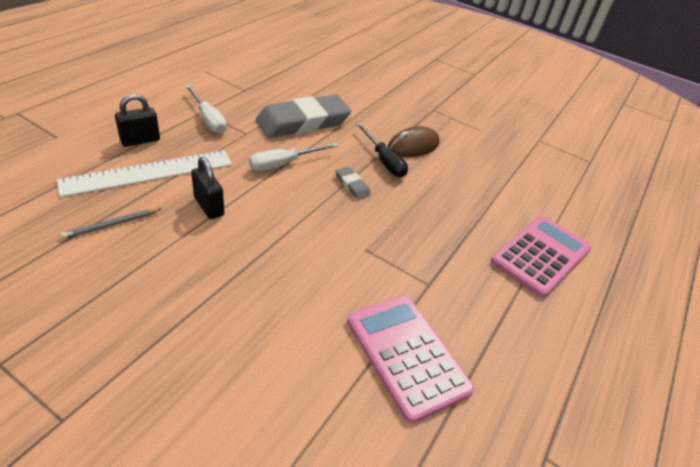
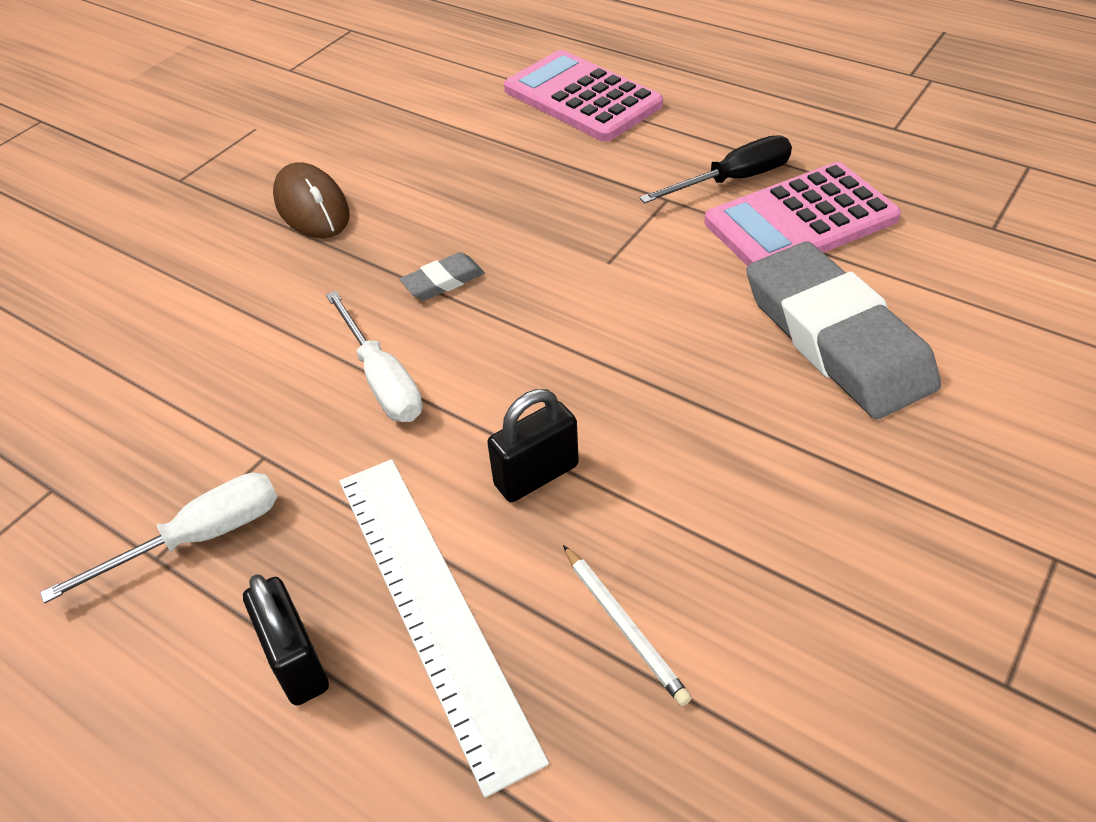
camera: 80 degrees left, 5 degrees up
grey pencil [60,208,161,239] -> white pencil [563,545,692,706]
grey eraser [256,95,352,138] -> grey eraser moved to [746,241,941,419]
black screwdriver [356,123,408,178] -> black screwdriver moved to [639,135,792,203]

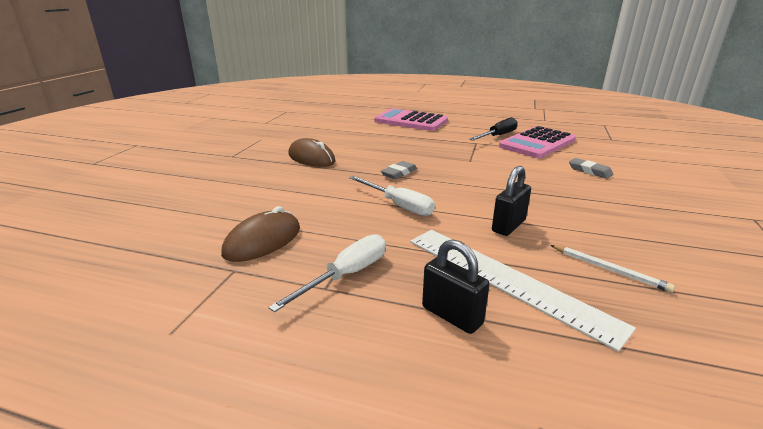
camera: 20 degrees left, 20 degrees down
grey eraser [746,241,941,419] -> grey eraser [569,158,613,179], size x0.41
none -> brown mouse [221,206,300,262]

